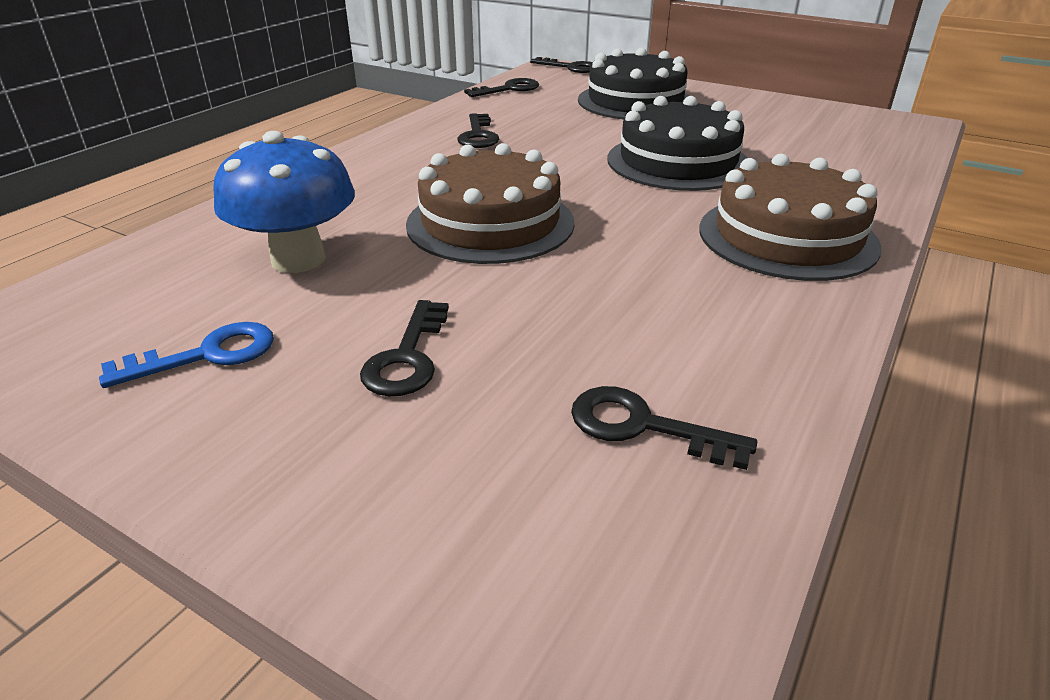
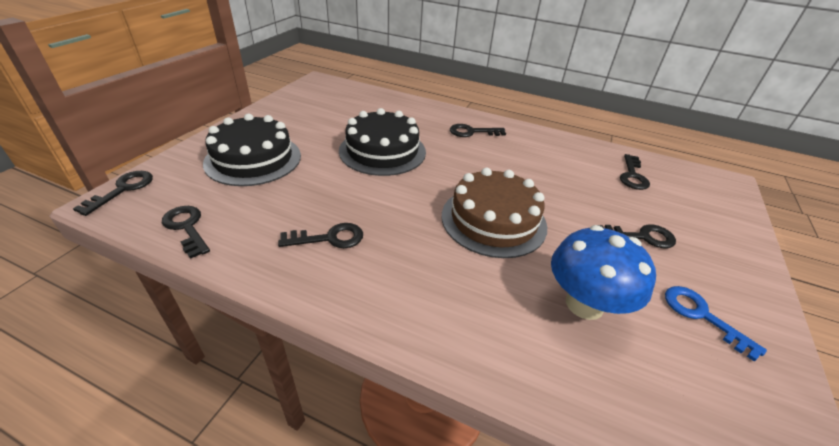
camera: 100 degrees left, 5 degrees up
brown cake [699,154,882,281] -> black key [450,124,506,137]

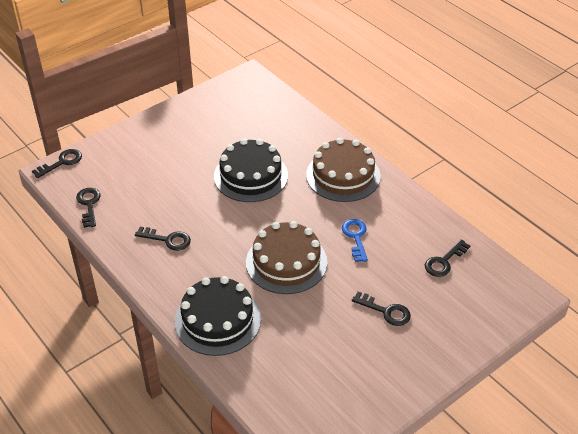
camera: 30 degrees right, 5 degrees up
black cake [203,114,301,186] -> black cake moved to [175,276,261,356]
black key [450,124,506,137] -> brown cake [306,138,381,202]
blue mushroom [551,225,656,320] -> none
blue key [665,286,767,362] -> blue key moved to [342,219,368,262]

